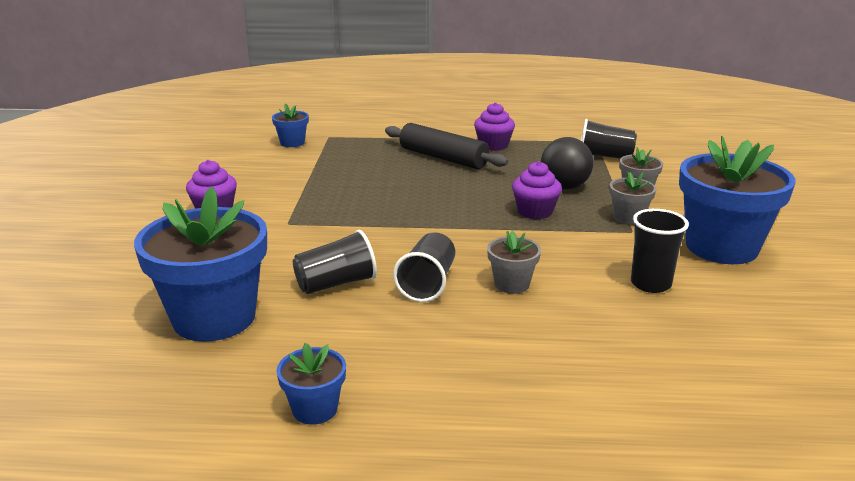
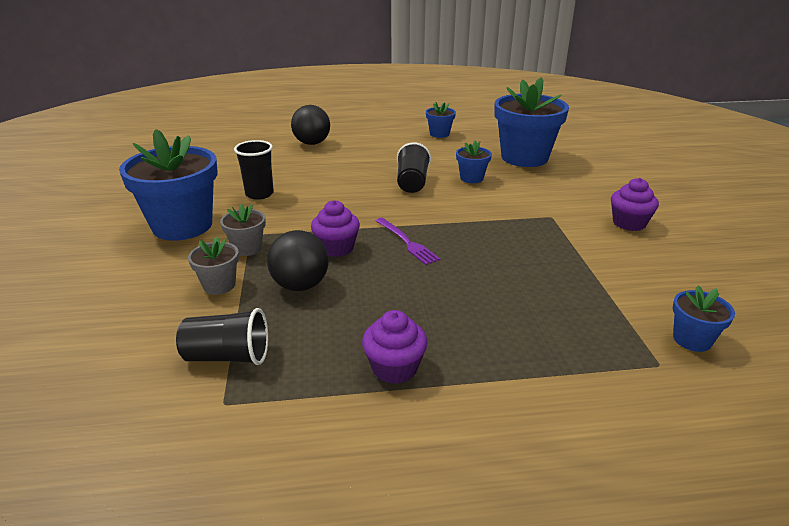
camera: 170 degrees right, 5 degrees up
black cup [293,230,377,294] -> blue flower pot [456,140,492,183]
black rolling pin [385,123,508,169] -> none
grey flower pot [487,231,541,294] -> none
none -> black ball [291,105,330,145]
none -> purple fork [375,218,440,265]

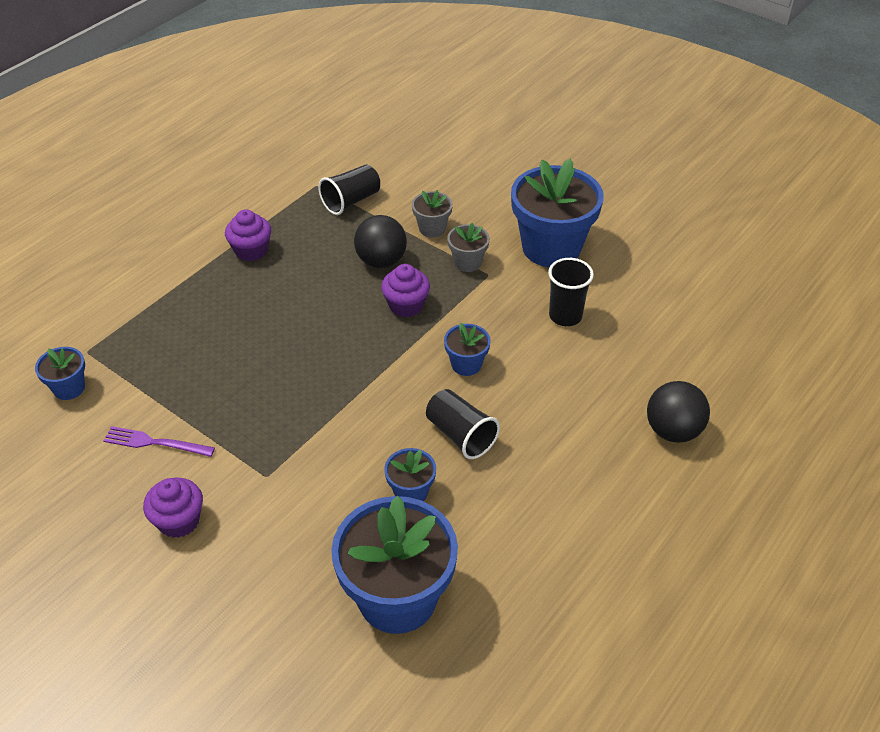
camera: 135 degrees right, 15 degrees up
purple fork [375,218,440,265] -> purple fork moved to [103,426,215,457]
blue flower pot [426,101,456,138] -> blue flower pot moved to [444,323,491,376]

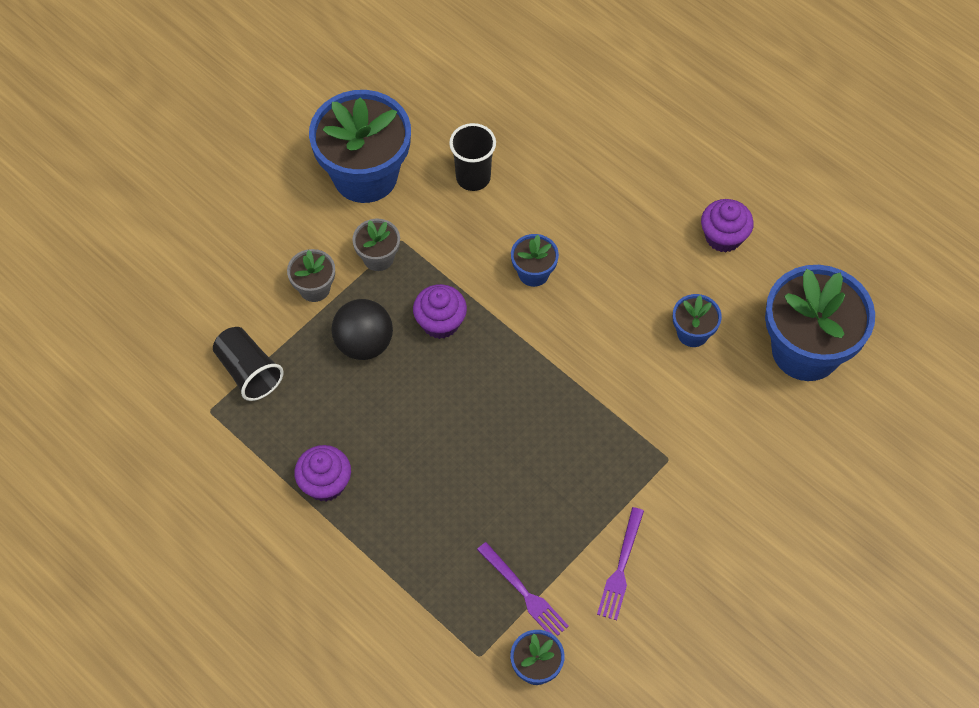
camera: 85 degrees left, 15 degrees up
purple cupcake [143,478,203,538] -> purple cupcake moved to [701,199,754,253]
black cup [426,389,500,459] -> none
black ball [647,381,710,443] -> none
none -> purple fork [477,542,569,636]

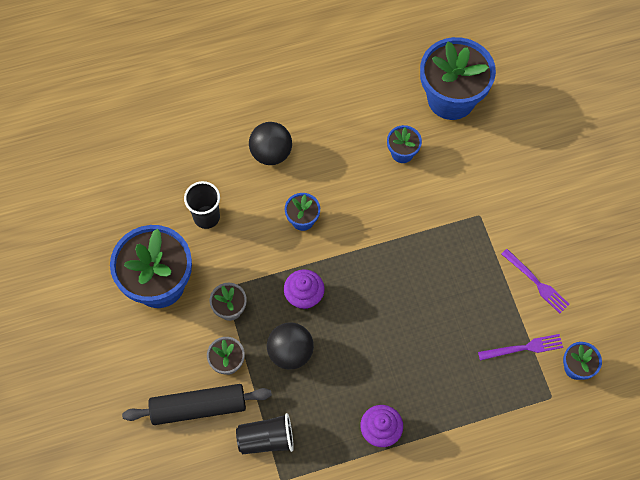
camera: 60 degrees left, 5 degrees up
purple cupcake [701,199,754,253] -> none
none -> black rolling pin [122,384,272,425]
none -> black ball [249,122,292,165]

